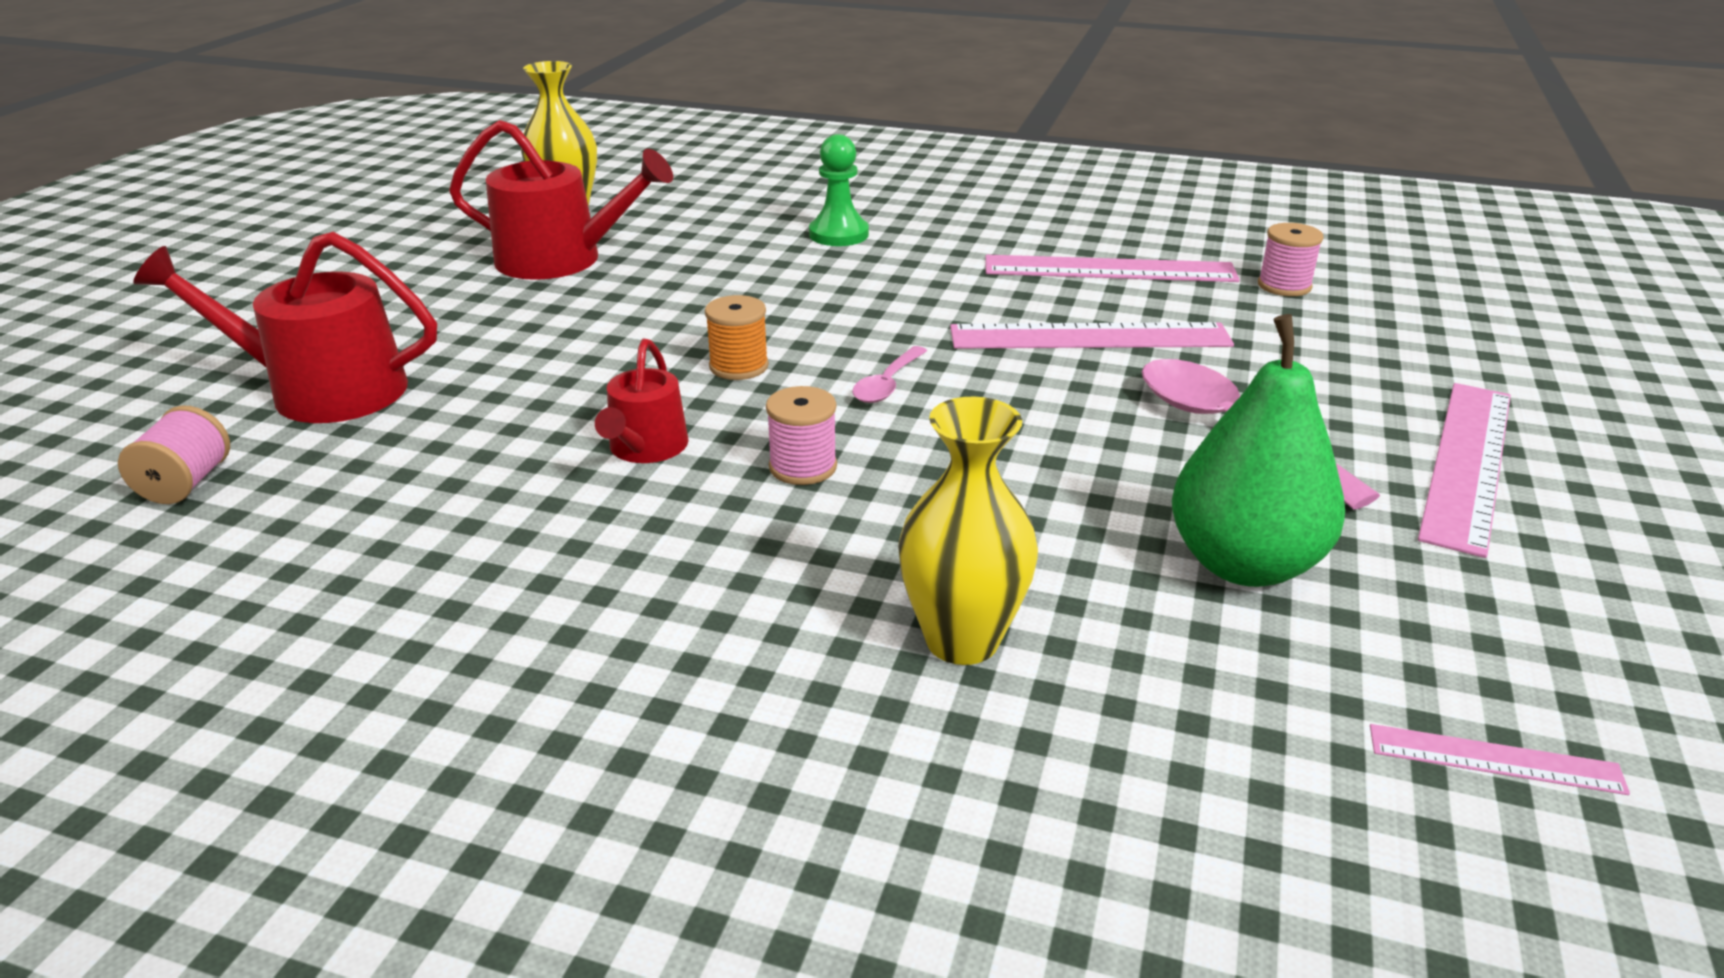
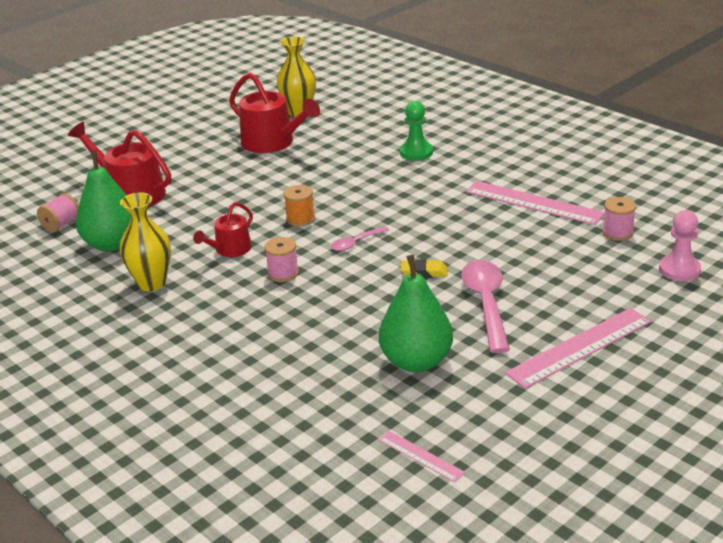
camera: 30 degrees right, 0 degrees up
yellow vase [898,397,1038,665] -> yellow vase moved to [120,192,171,291]
pink ruler [950,322,1234,348] -> none
none -> green pear [76,150,131,252]
none -> yellow eraser [401,259,448,278]
none -> pink pawn [659,210,701,281]

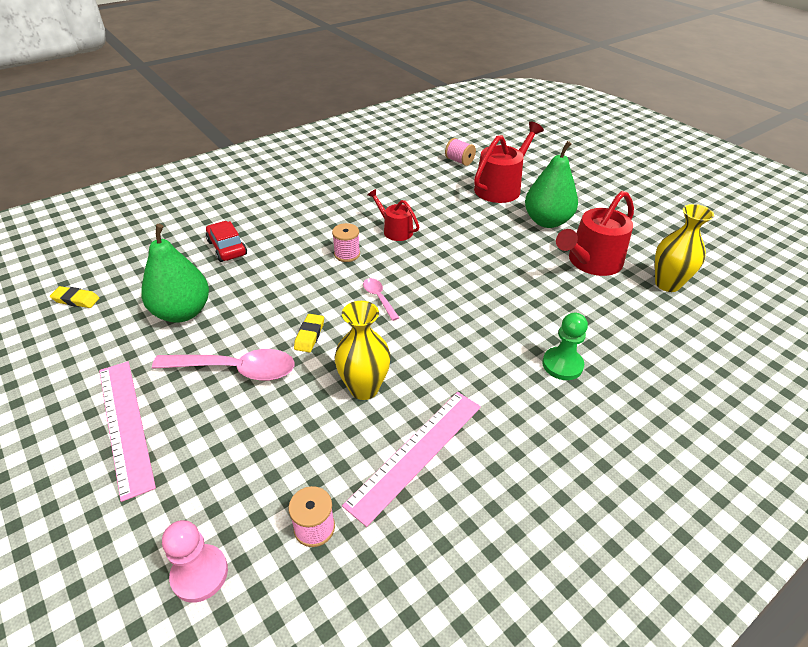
camera: 95 degrees right, 10 degrees up
green pear [76,150,131,252] -> green pear moved to [525,141,578,228]
yellow vase [120,192,171,291] -> yellow vase moved to [335,301,391,400]
orange spool [283,185,315,226] -> none
pink ruler [378,431,465,482] -> yellow eraser [50,286,99,308]
none -> red car [206,221,247,262]

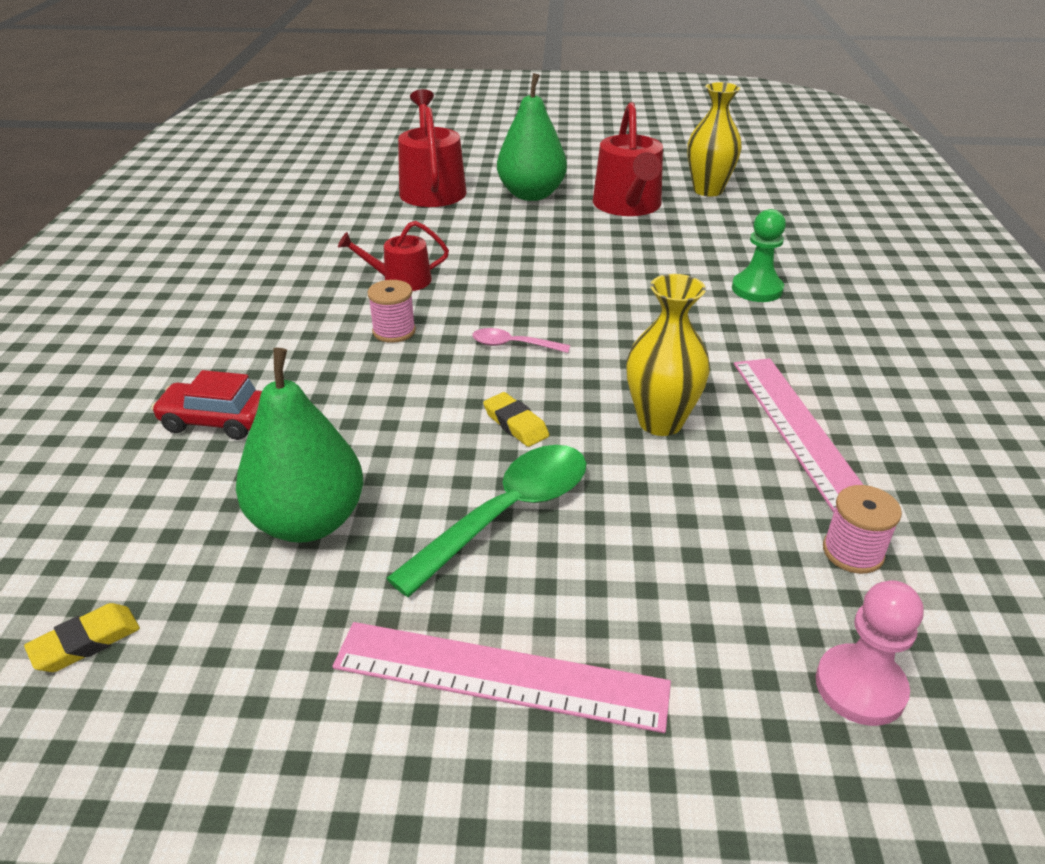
camera: 50 degrees left, 5 degrees down
pink spoon [152,349,294,381] -> green spoon [386,445,586,597]
pink spool [445,138,476,166] -> none

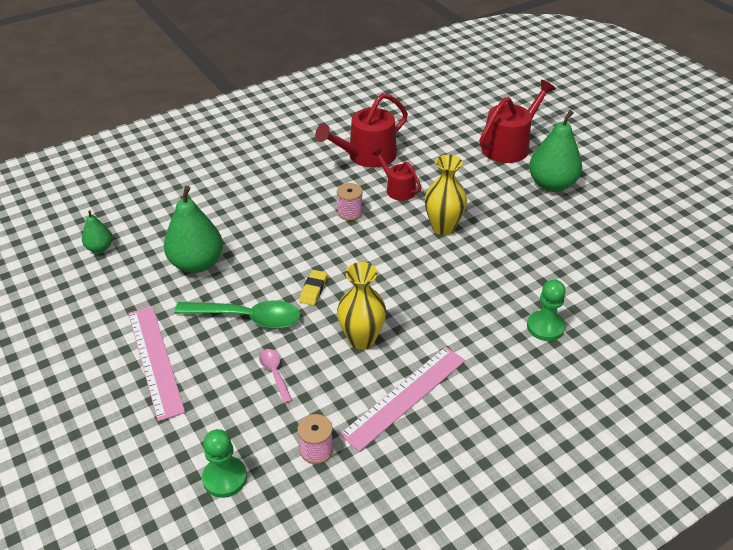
camera: 55 degrees right, 5 degrees up
yellow eraser [24,603,140,672] -> green pear [82,210,113,253]
red car [151,370,262,440] -> none
pink spoon [472,328,570,353] -> pink spoon moved to [259,349,293,404]
red watering can [593,102,663,216] -> red watering can moved to [315,93,408,168]
yellow vase [687,82,742,197] -> yellow vase moved to [425,155,467,235]
pink pawn [816,580,923,726] -> green pawn [202,429,247,498]

